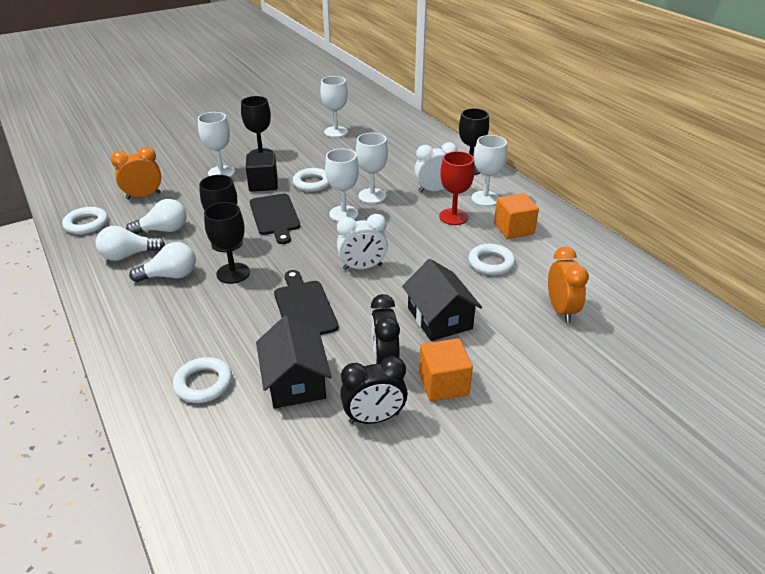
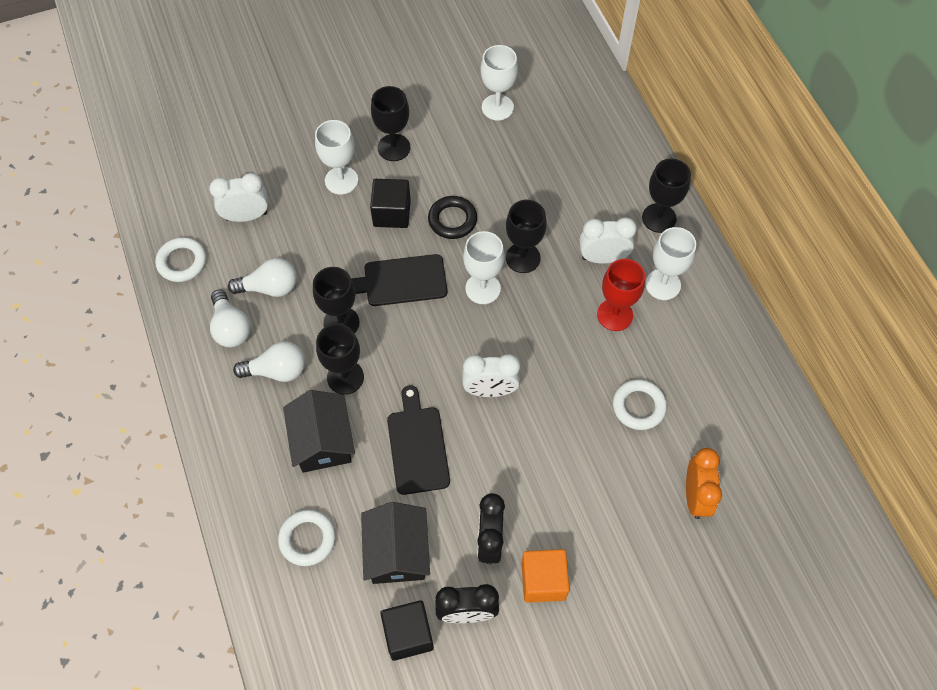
camera: 10 degrees right, 25 degrees up
white light bulb [96,226,165,261] -> white light bulb turned 105 degrees counterclockwise [210,289,251,348]
orange clock [111,147,161,199] -> white clock [209,173,268,222]
black cutting board [250,194,300,244] -> black cutting board turned 90 degrees clockwise [351,254,447,306]
white ring [293,168,330,192] -> black ring [428,196,477,239]
white goblet [356,133,388,204] -> black goblet [506,200,547,273]
black house [402,259,482,341] -> black house moved to [283,390,355,473]
orange cube [494,193,539,239] -> none
none -> black cube [380,600,434,661]

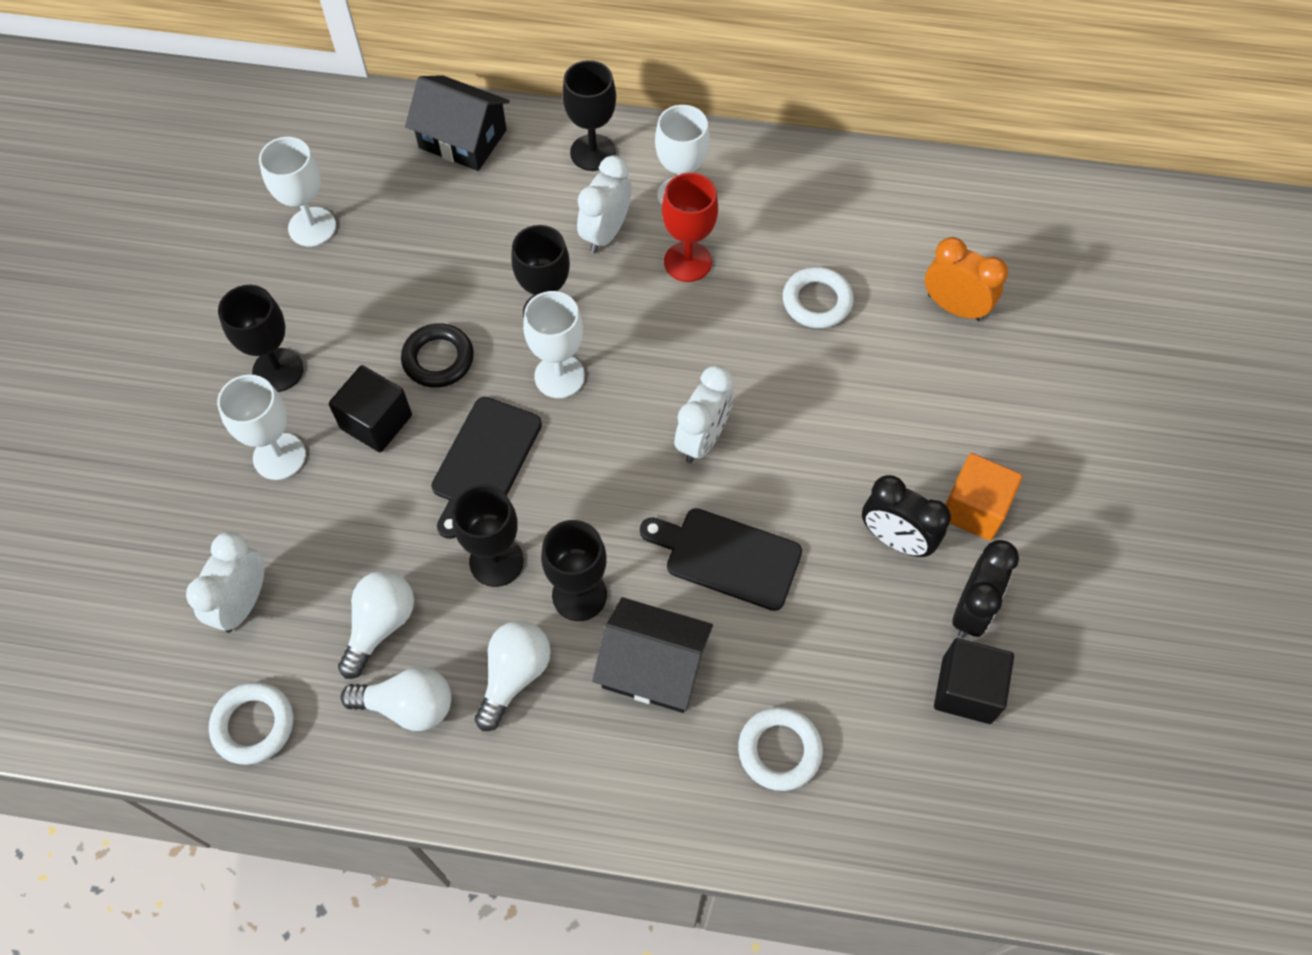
camera: 60 degrees left, 0 degrees up
black house [361,502,430,584] -> black house moved to [405,75,510,171]

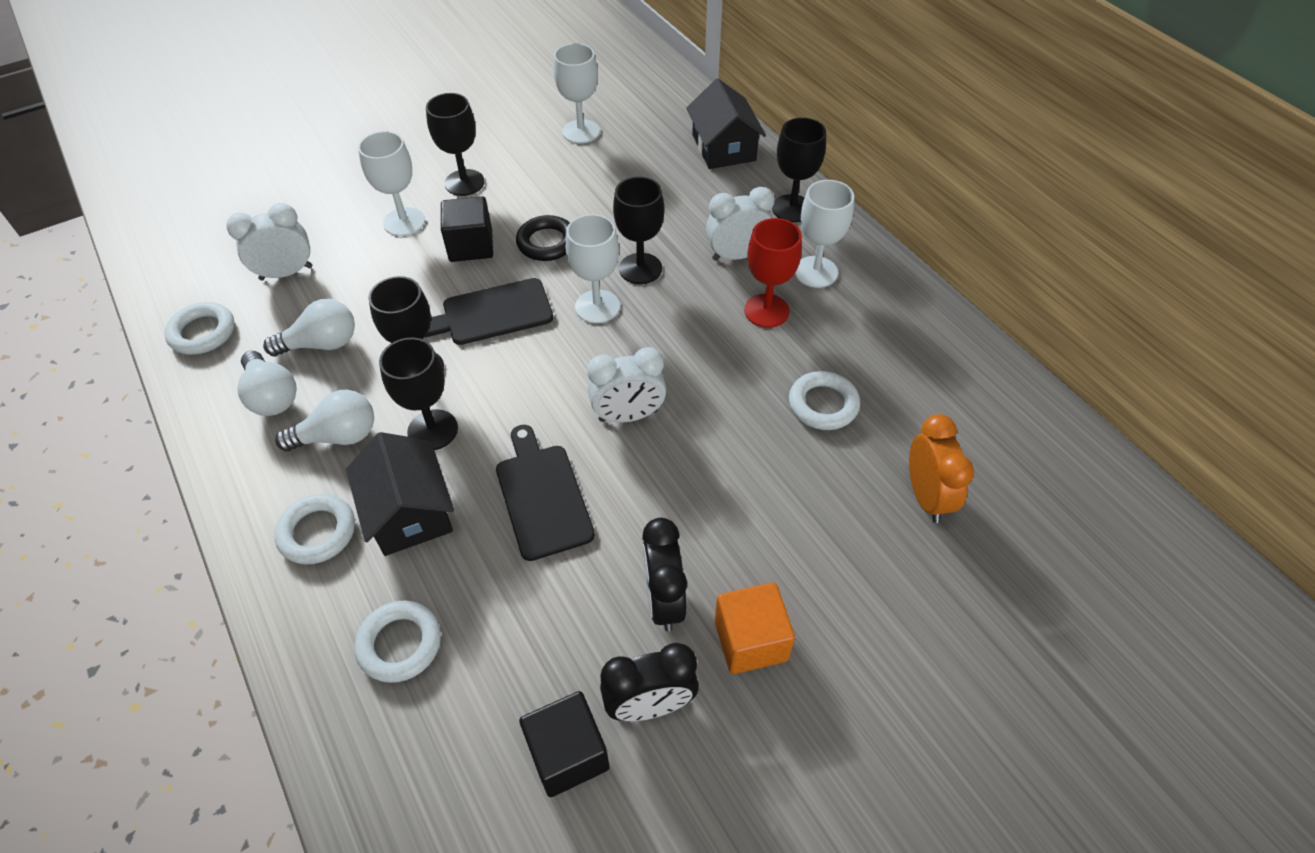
camera: 50 degrees right, 10 degrees down
none -> white ring [274,494,355,565]

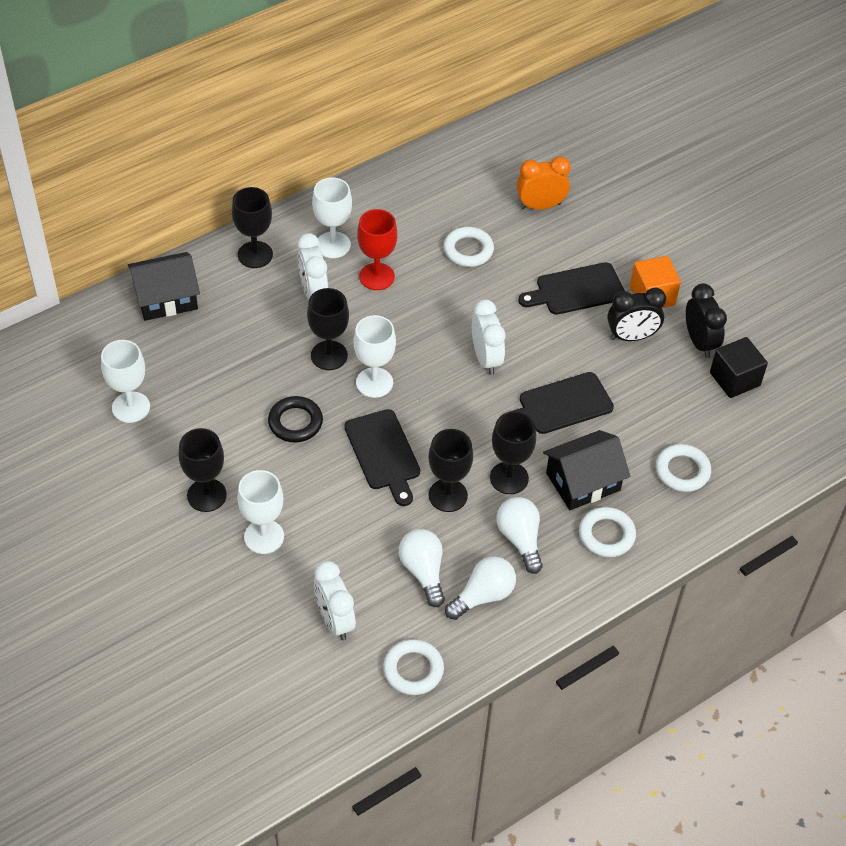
camera: 95 degrees left, 0 degrees up
black cube [441,196,493,262] -> none
none -> black cutting board [518,262,625,315]

